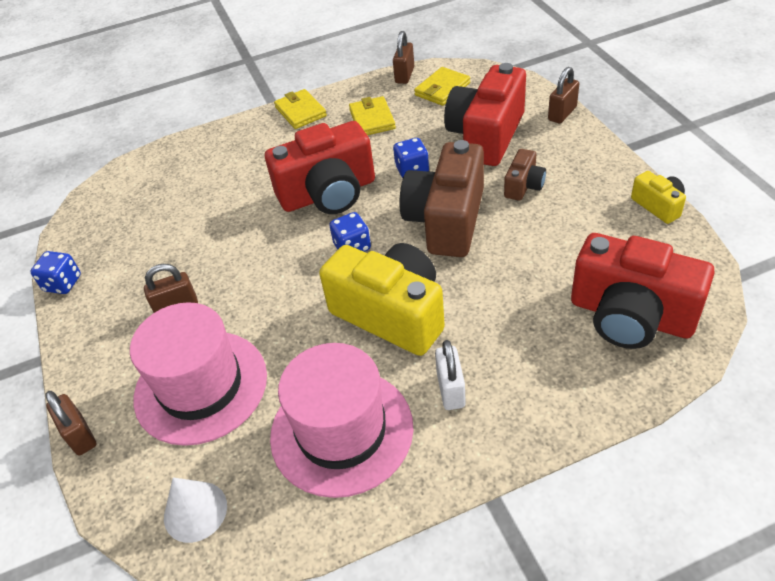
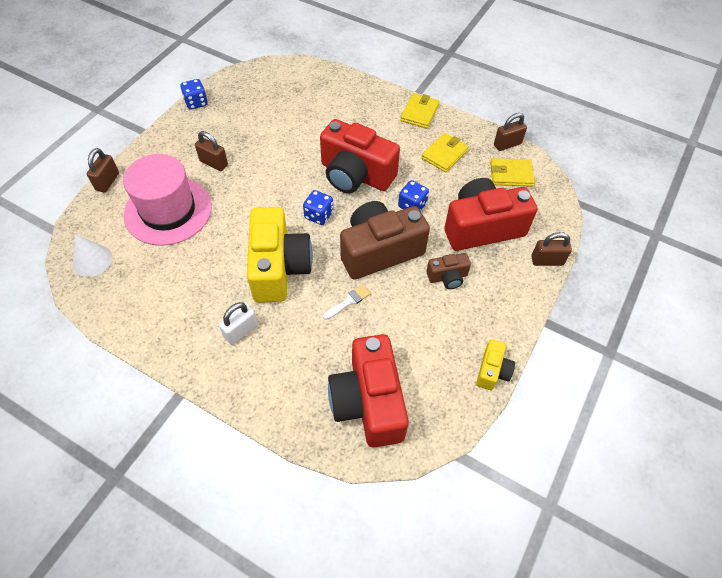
camera: 45 degrees right, 10 degrees up
pink hat [270,343,413,498] -> none
none -> white brush [323,285,371,320]

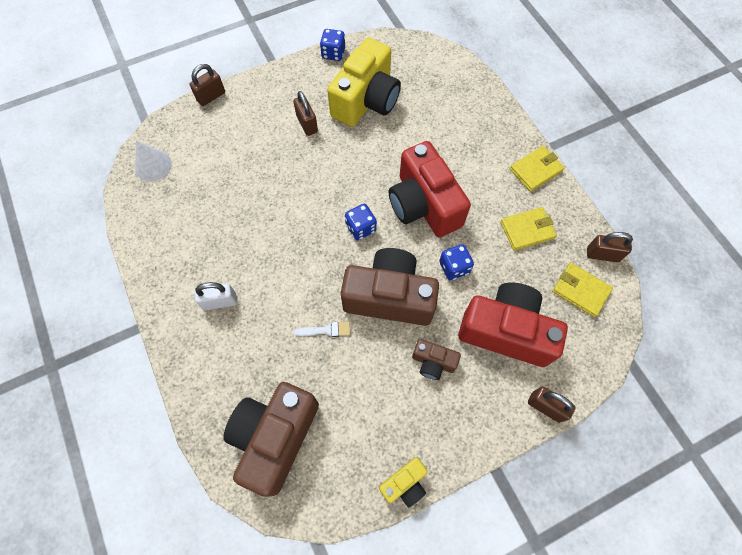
camera: 35 degrees right, 10 degrees up
pink hat [123,154,212,246] -> none
yellow camera [247,207,313,303] -> yellow camera moved to [327,38,401,127]
red camera [328,334,409,448] -> brown camera [223,382,319,497]

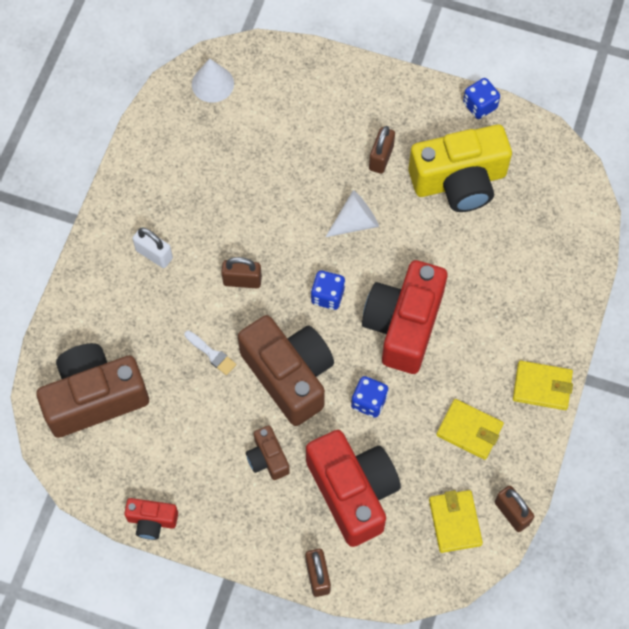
camera: 45 degrees right, 0 degrees up
brown padlock [189,64,225,106] -> brown padlock moved to [221,257,262,288]
yellow camera [379,457,428,508] -> red camera [124,498,178,540]
none -> white cone [326,190,379,237]

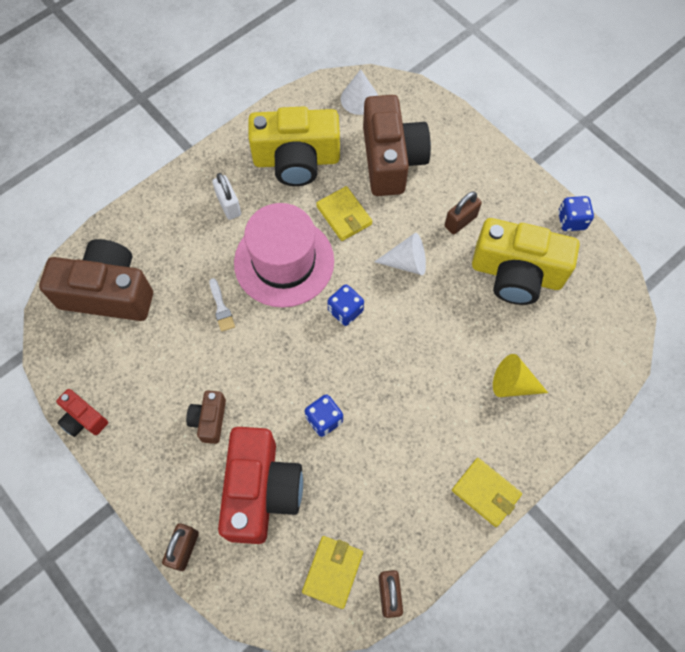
camera: 30 degrees right, 0 degrees up
brown padlock [221,257,262,288] -> pink hat [234,203,334,307]
brown camera [238,315,334,426] -> brown camera moved to [363,95,431,196]
red camera [362,260,447,374] -> none
yellow wallet [436,399,504,460] -> yellow wallet moved to [316,186,372,241]
none -> yellow camera [248,107,340,186]
none -> yellow cone [493,354,548,397]

